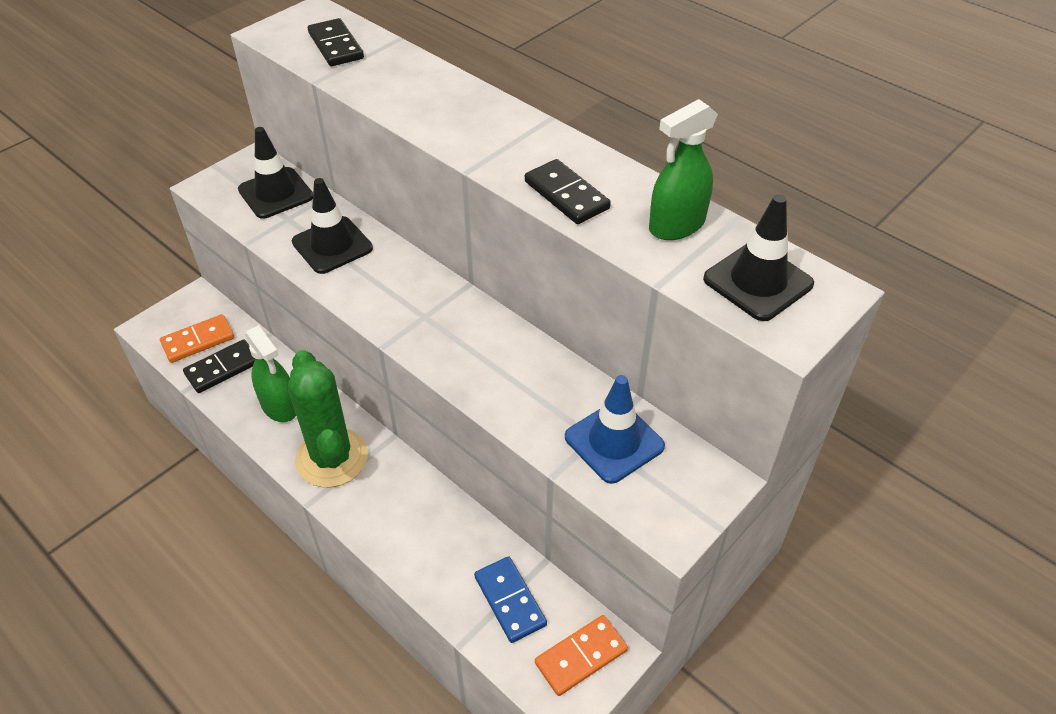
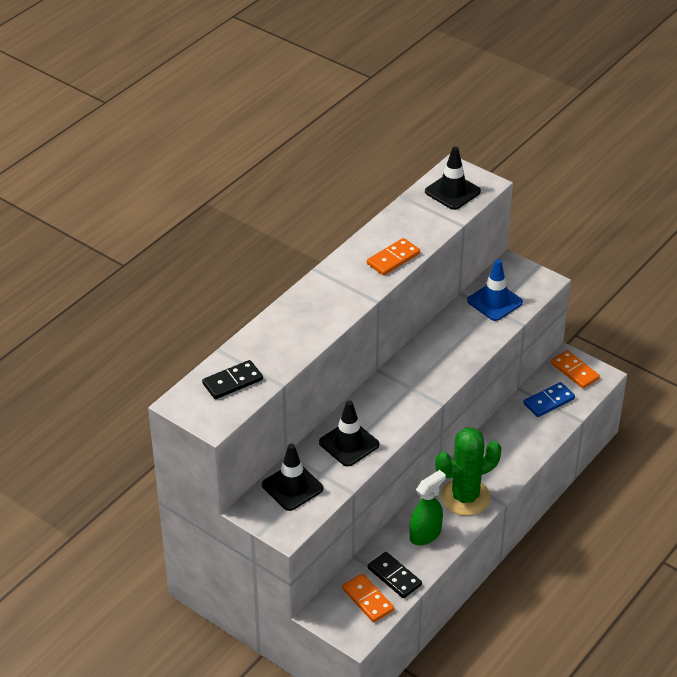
camera: 95 degrees left, 5 degrees down
black domino [525,159,611,224] -> orange domino [367,238,420,276]
green spray bottle [649,99,718,240] -> none

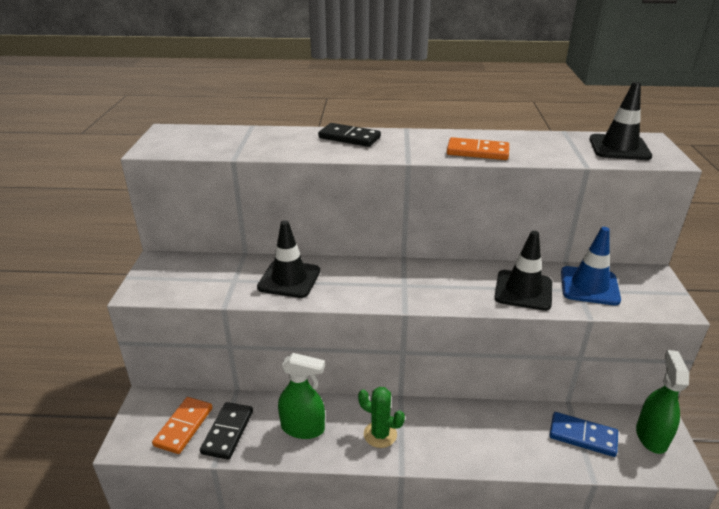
camera: 55 degrees right, 10 degrees down
black domino [202,360,263,399] -> black domino moved to [318,123,381,147]
black traffic cone [262,444,323,511] -> black traffic cone moved to [494,231,552,311]
green cactus [435,427,502,516] -> green cactus [358,387,405,448], size x0.54
orange domino [551,350,600,389] -> green spray bottle [636,350,689,454]

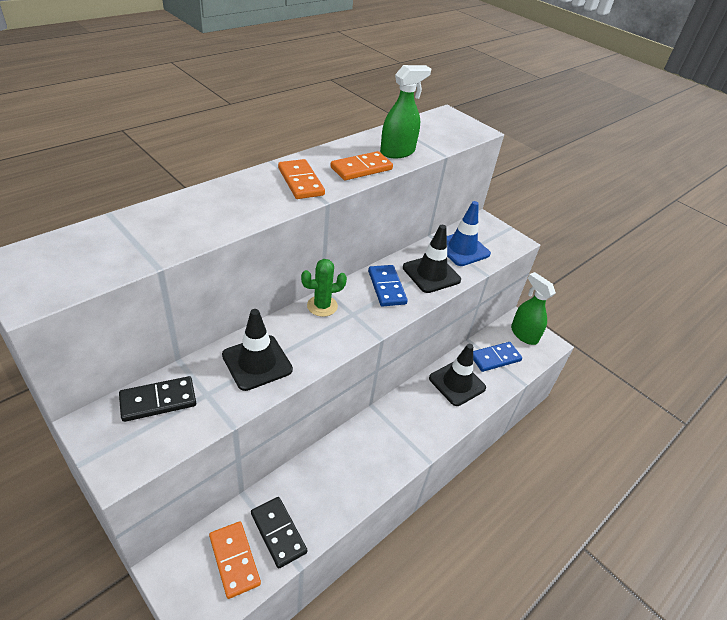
camera: 50 degrees left, 10 degrees up
green spray bottle [278,353,325,439] -> green spray bottle moved to [380,65,431,158]
black domino [318,123,381,147] -> black domino moved to [119,376,196,422]
green cactus [358,387,405,448] -> green cactus moved to [301,259,347,317]
black traffic cone [589,82,652,160] -> black traffic cone moved to [429,344,486,406]
none -> orange domino [278,159,325,199]
none -> blue domino [368,265,408,307]

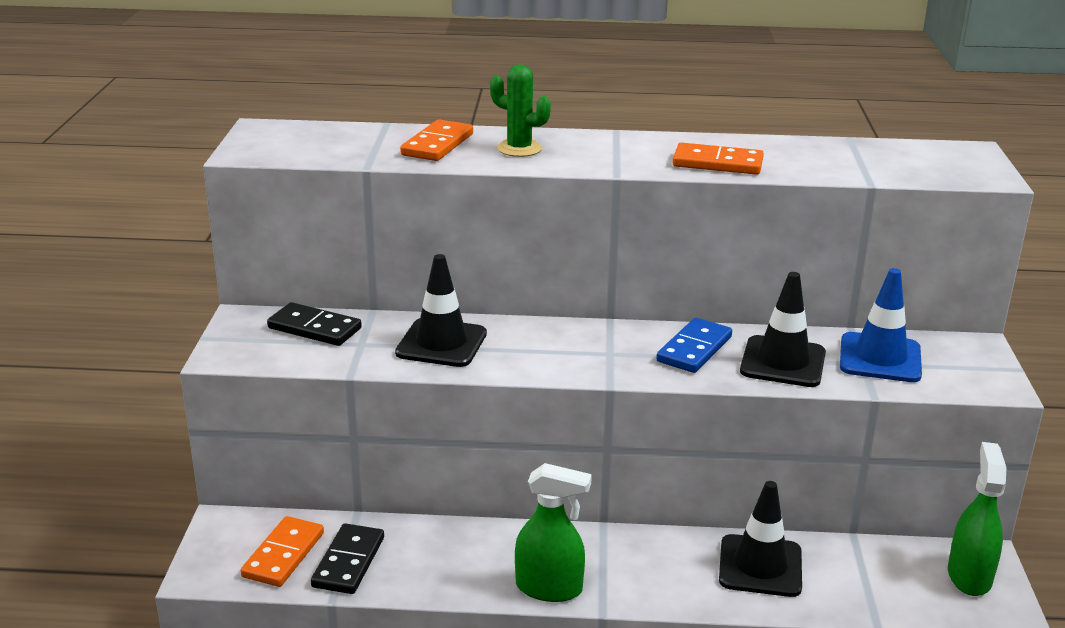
camera: 50 degrees right, 15 degrees down
orange domino [278,159,325,199] -> orange domino moved to [400,119,473,161]
green cactus [301,259,347,317] -> green cactus moved to [490,65,551,157]
green spray bottle [380,65,431,158] -> green spray bottle moved to [515,463,592,602]
blue domino [473,342,522,372] -> none

